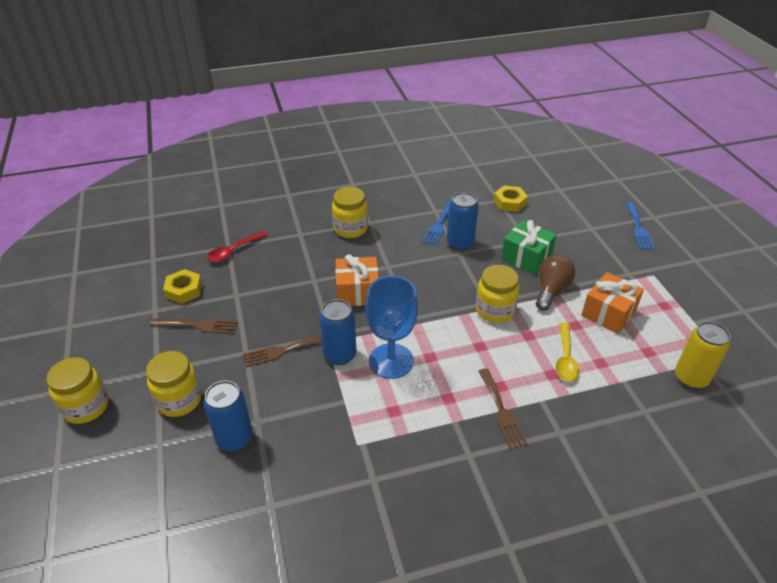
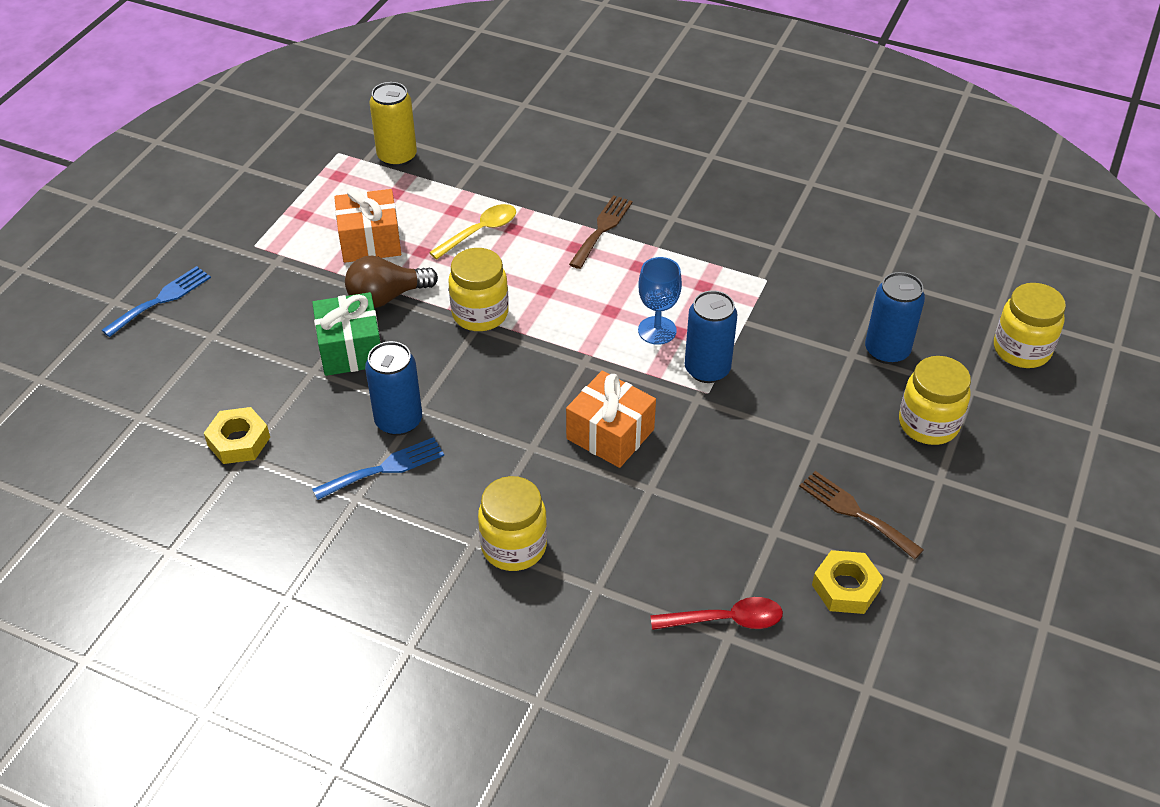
camera: 140 degrees left, 5 degrees up
yellow jar [46,357,108,424] -> yellow jar moved to [994,283,1066,368]
brown fork [243,336,322,367] -> none
blue goblet [365,276,418,379] -> blue goblet [638,257,682,345], size x0.63

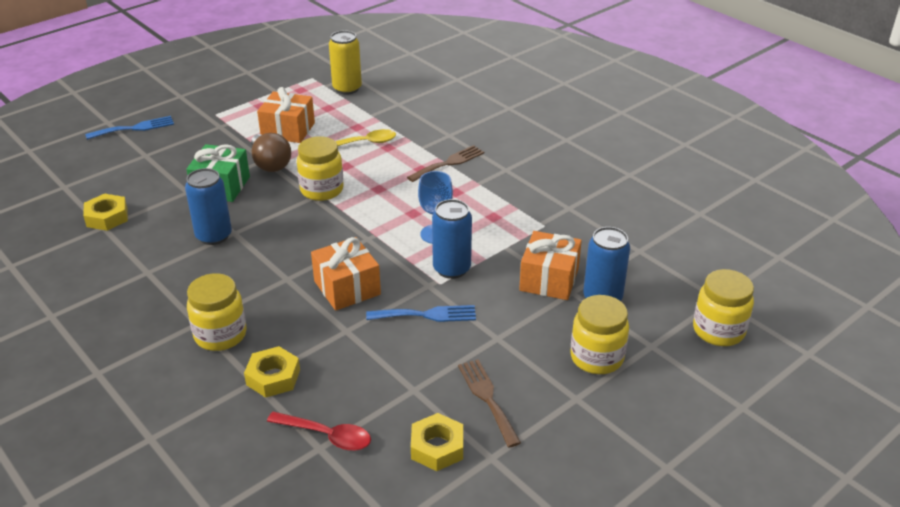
camera: 25 degrees right, 10 degrees down
blue fork [312,437,444,500] -> blue fork moved to [366,305,476,322]
brown light bulb [345,256,438,308] -> brown light bulb turned 120 degrees counterclockwise [251,133,291,172]
none -> yellow nut [244,346,300,398]
none -> orange gift [519,231,582,300]

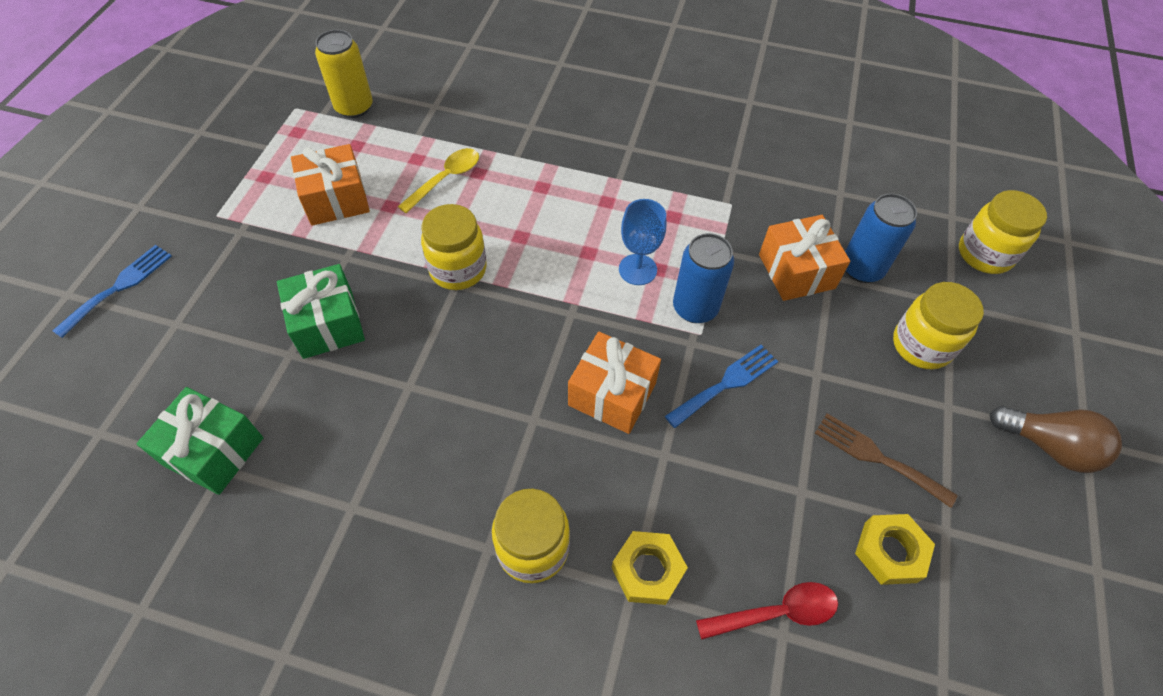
camera: 35 degrees left, 20 degrees up
yellow nut [83,193,128,231] -> green gift [136,387,263,495]
blue can [185,168,232,245] -> none
brown light bulb [251,133,291,172] -> brown light bulb moved to [990,406,1122,473]
brown fork [407,145,484,182] -> none

